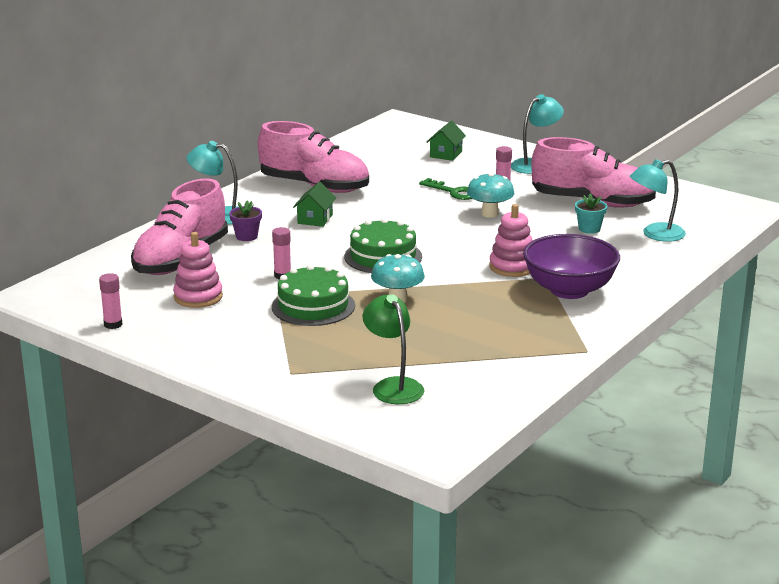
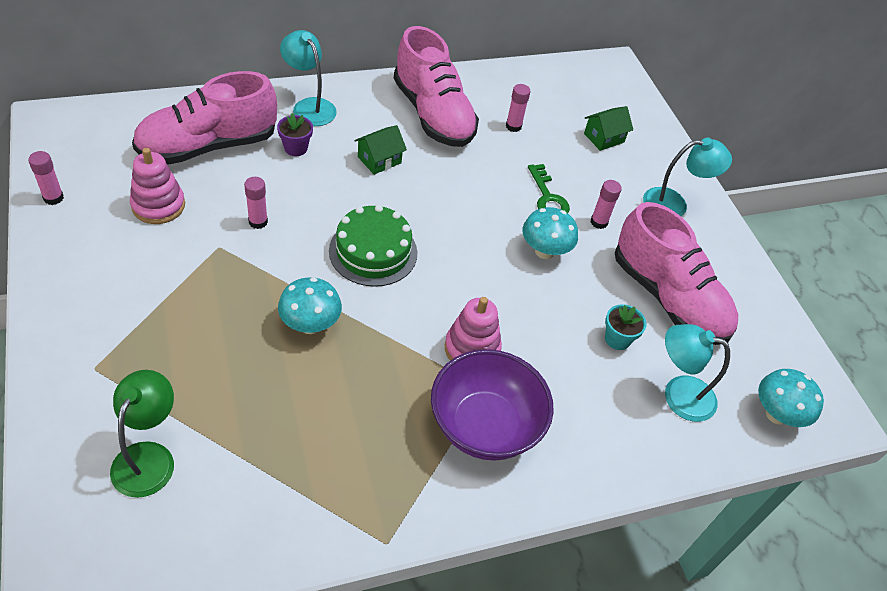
camera: 30 degrees right, 25 degrees up
green cake [272,264,355,326] -> none
none -> pink glue stick [506,84,531,132]
none -> turquoise mushroom [758,369,824,427]

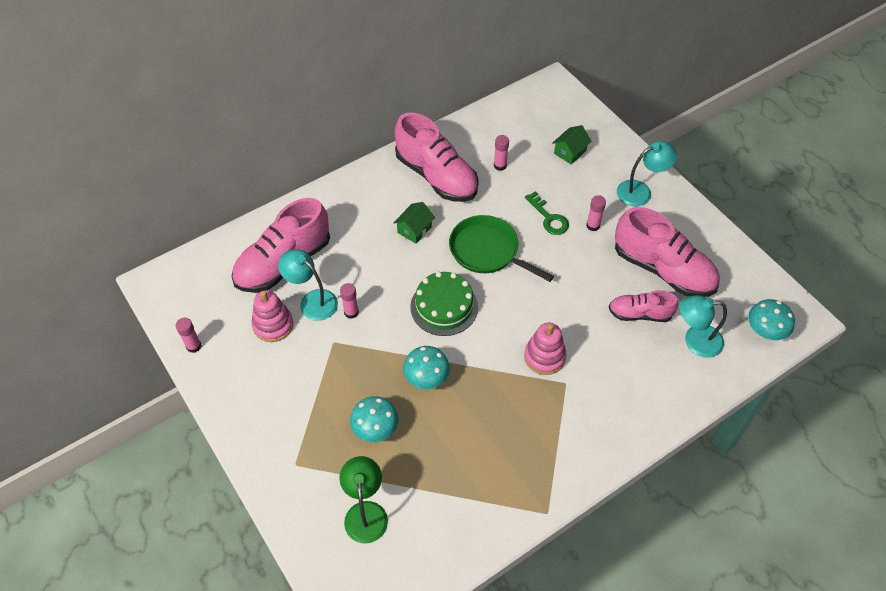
camera: 10 degrees left, 5 degrees up
purple flower pot [277,113,313,156] -> none
turquoise lamp [280,30,337,126] -> turquoise lamp moved to [278,249,338,321]
purple bowl [431,349,554,461] -> none
turquoise mushroom [522,207,578,259] -> turquoise mushroom moved to [350,396,398,442]
turquoise flower pot [605,304,646,350] -> pink shoe [609,290,678,322]
none -> green pan [449,215,554,282]

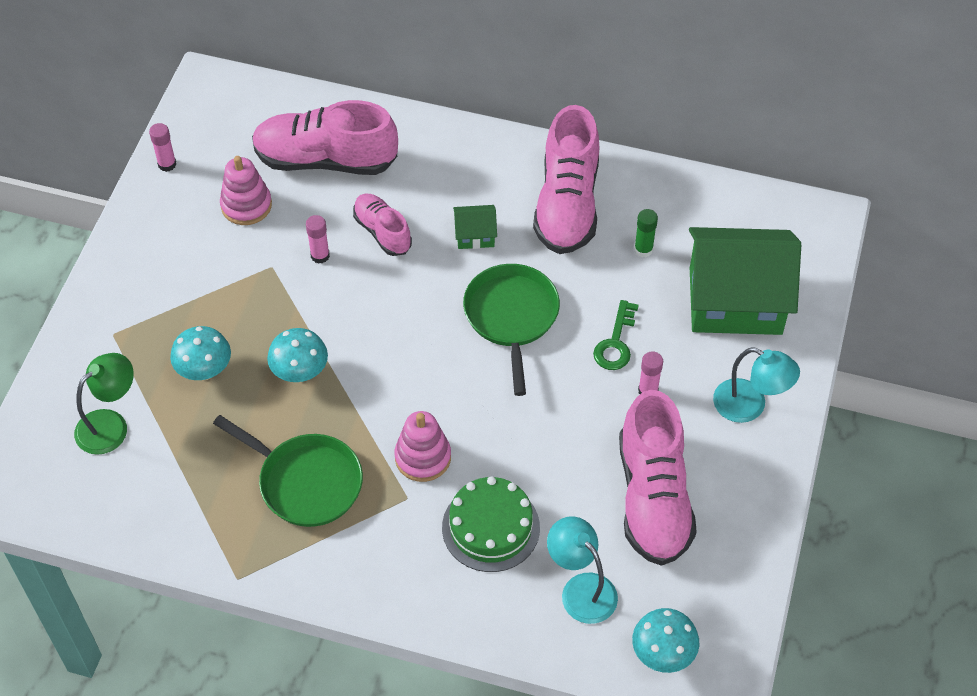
camera: 50 degrees right, 0 degrees up
turquoise lamp [278,249,338,321] -> none
green cake [410,272,478,336] -> green cake moved to [442,476,540,572]
pink glue stick [494,135,509,171] -> green glue stick [634,209,658,257]
green house [553,125,592,165] -> green house [689,227,801,335], size x2.40
pink shoe [609,290,678,322] -> pink shoe moved to [353,194,412,256]
none -> green pan [213,415,363,527]

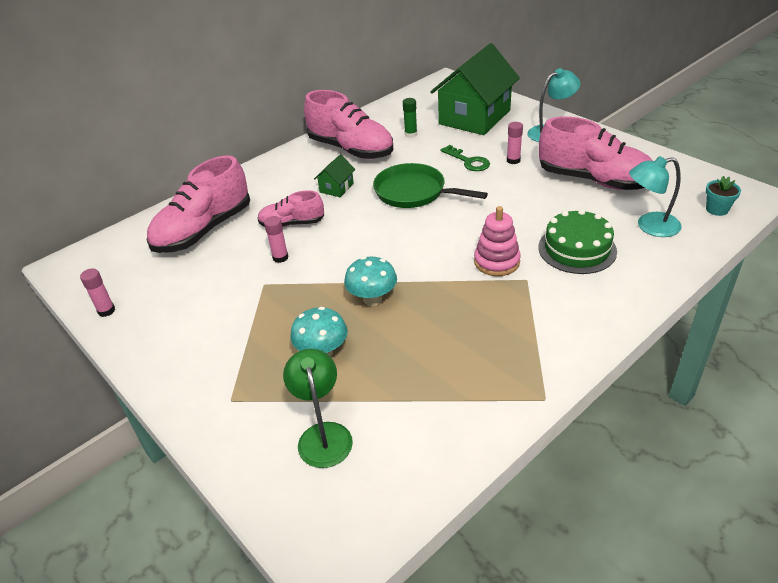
camera: 55 degrees left, 15 degrees down
green pan [213,415,363,527] -> none
pink stacking toy [220,156,272,225] -> none
turquoise mushroom [632,608,699,673] -> turquoise flower pot [706,176,741,216]

